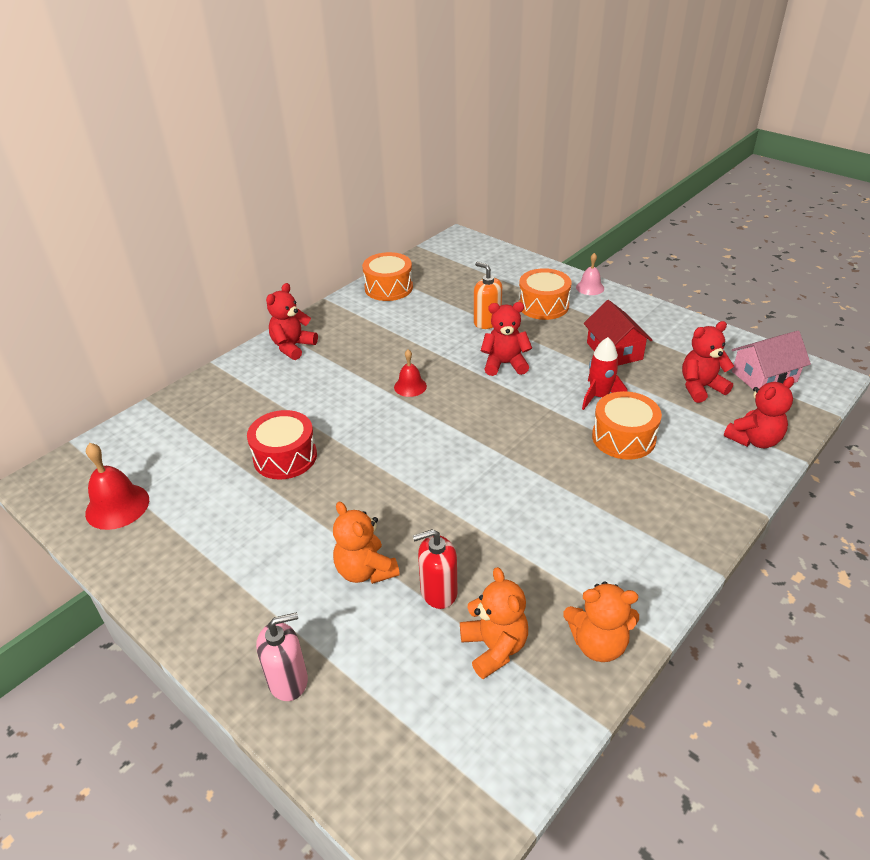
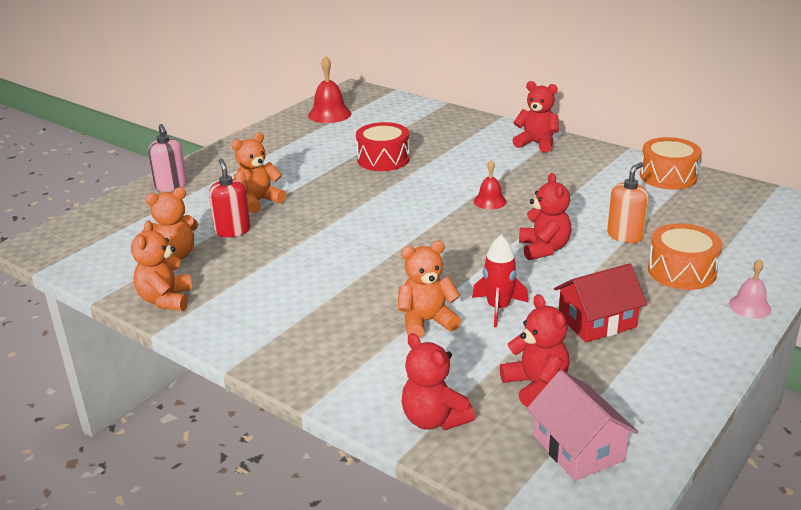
camera: 85 degrees right, 10 degrees down
orange drum [592,391,662,460] -> orange teddy bear [398,241,461,338]

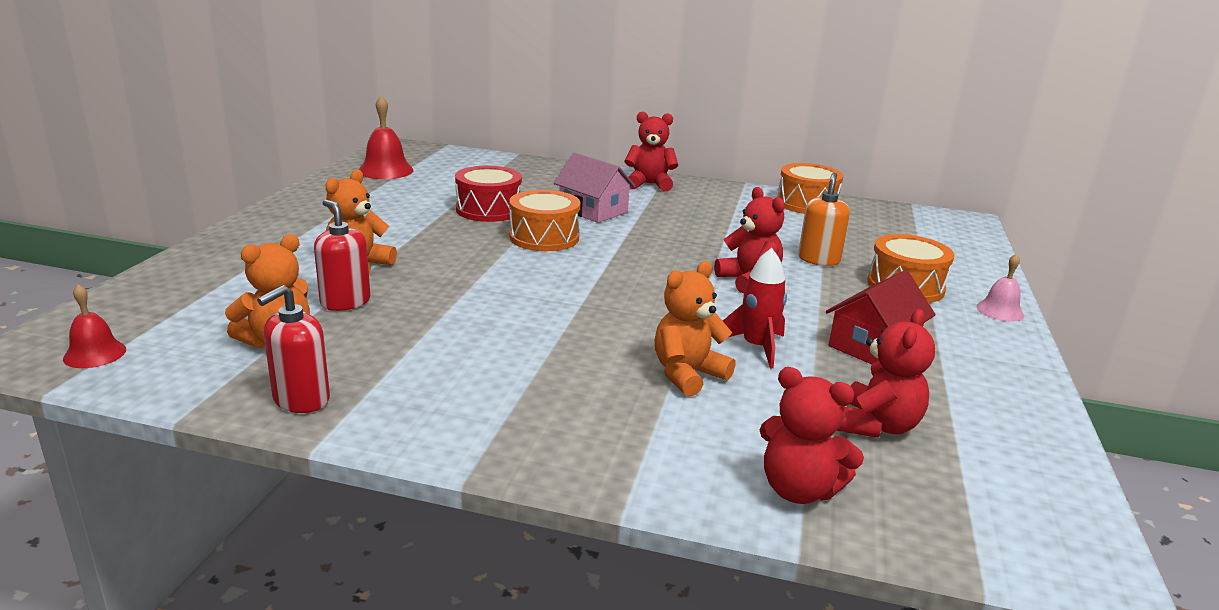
camera: 25 degrees left, 5 degrees down
orange teddy bear [131,220,193,311] -> red soap dispenser [257,285,330,413]
pink soap dispenser [148,124,187,192] -> none
red bell [474,160,507,209] -> red bell moved to [63,284,126,368]
red teddy bear [500,294,570,407] -> red teddy bear turned 75 degrees clockwise [837,309,935,438]
pink house [527,370,638,481] -> pink house moved to [554,153,636,223]
none -> orange drum [509,190,581,251]

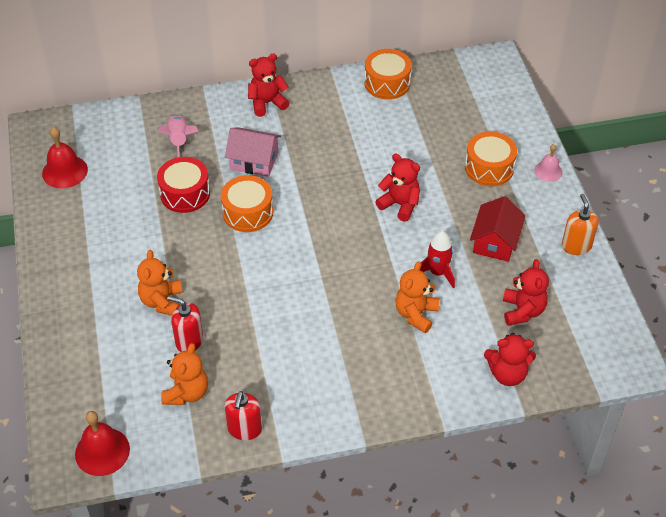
camera: 25 degrees left, 25 degrees up
red bell [63,284,126,368] -> red bell [75,411,130,476], size x1.61
orange soap dispenser [798,173,850,266] -> orange soap dispenser moved to [562,194,599,255]
none -> pink rocket [158,115,198,157]

